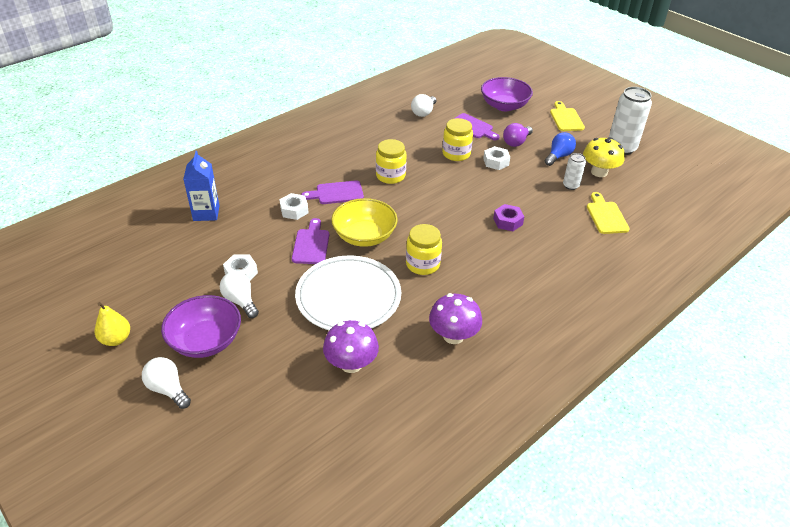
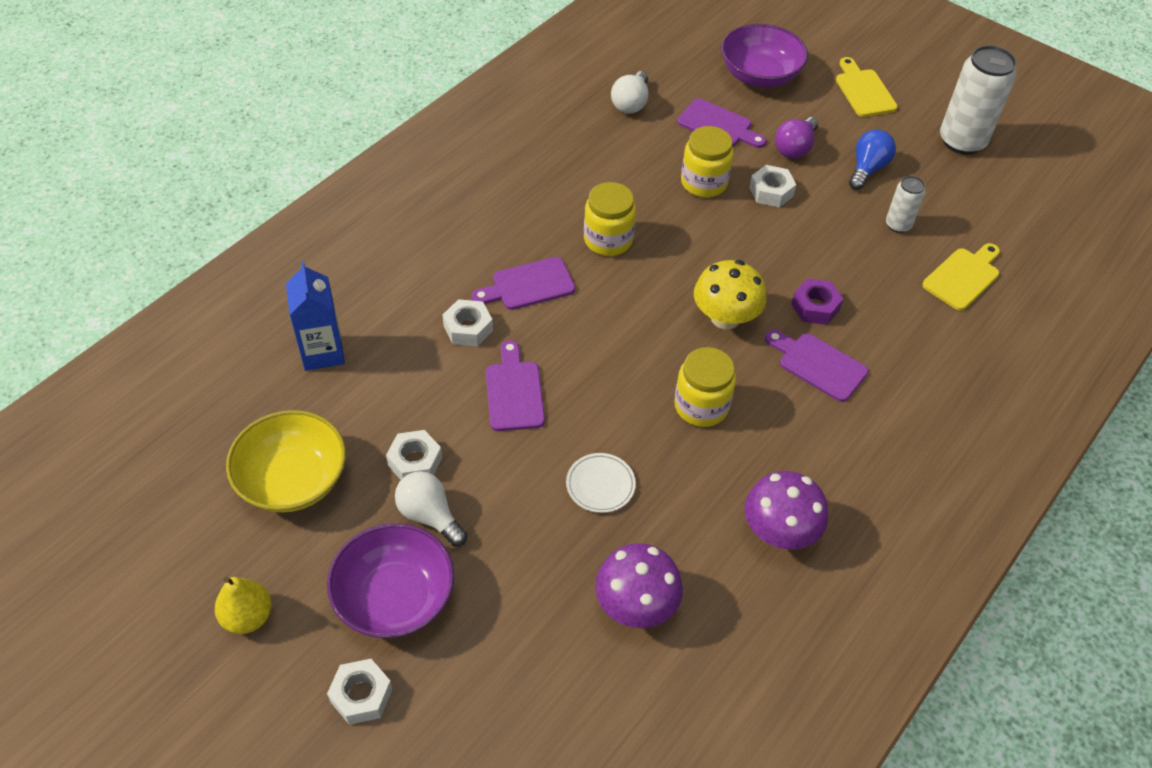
camera: 10 degrees left, 10 degrees up
white light bulb [142,357,191,409] -> white nut [327,659,393,725]
white plate [295,256,401,330] -> white plate [566,453,636,513], size x0.41
yellow bowl [331,198,398,247] -> yellow bowl moved to [226,410,346,513]
yellow mushroom [583,137,625,177] -> yellow mushroom moved to [694,260,766,329]
yellow cutting board [587,192,630,234] -> yellow cutting board turned 60 degrees clockwise [922,243,1000,311]
none -> purple cutting board [765,330,868,402]

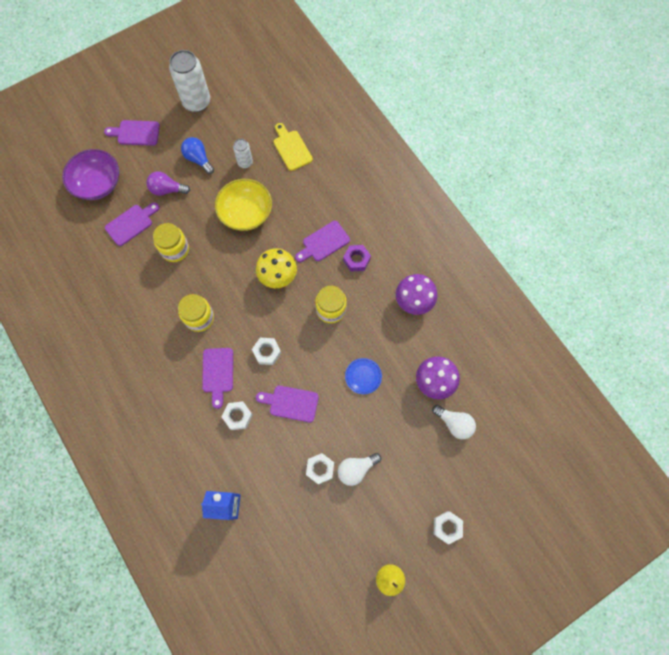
camera: 70 degrees left, 20 degrees up
yellow bowl [226,410,346,513] -> yellow bowl moved to [215,179,272,231]
purple bowl [327,523,455,638] -> none
white plate [566,453,636,513] -> blue plate [345,358,382,394]
white light bulb [611,71,648,114] -> white light bulb moved to [432,405,476,439]
white nut [749,165,796,207] -> white nut moved to [252,338,281,365]
purple light bulb [775,117,818,159] -> purple light bulb turned 135 degrees clockwise [146,171,190,196]
purple nut [791,278,843,325] -> purple nut moved to [343,245,371,272]
yellow cutting board [836,57,898,117] -> purple cutting board [104,120,160,146]

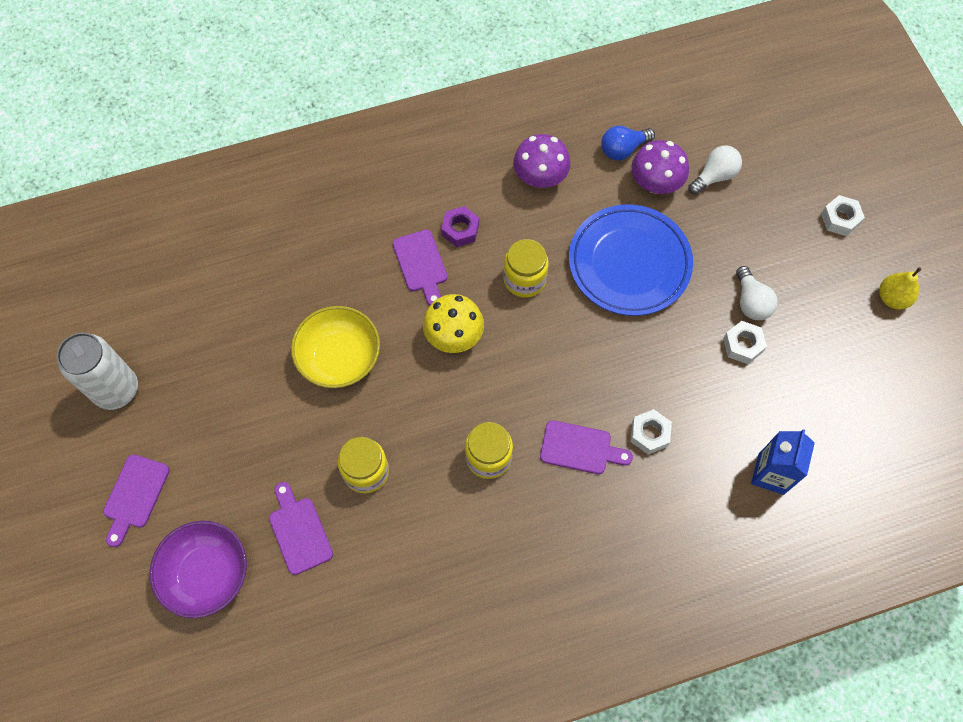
camera: 75 degrees left, 5 degrees down
purple light bulb [146,171,190,196] -> none
blue light bulb [181,137,214,174] -> blue light bulb moved to [601,126,655,161]
white can [233,139,253,168] -> none
white nut [252,338,281,365] -> none
purple cutting board [256,385,319,423] -> none
yellow cutting board [274,123,313,171] -> none
blue plate [345,358,382,394] -> blue plate [569,204,693,316], size x2.44

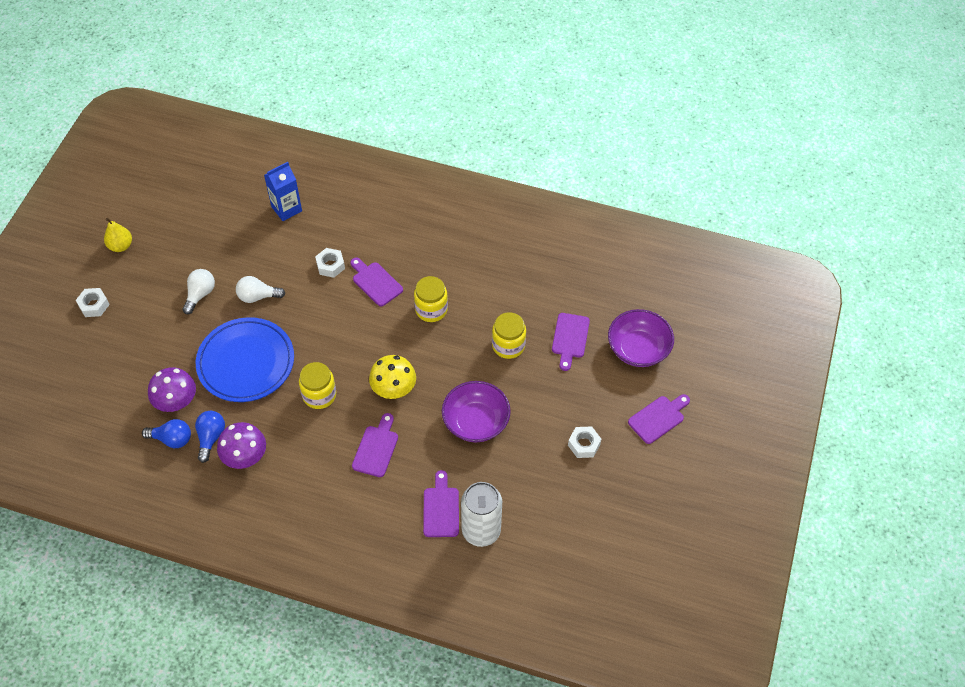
camera: 145 degrees left, 10 degrees down
white can [57,332,138,410] -> white can moved to [461,482,502,547]
yellow bowl [291,306,380,388] -> purple bowl [442,381,511,442]
purple nut [441,206,479,247] -> none
white light bulb [688,145,742,195] -> white light bulb moved to [236,276,285,303]
white nut [723,321,767,364] -> white nut moved to [568,427,601,458]
none -> blue light bulb [195,411,225,463]
none -> purple cutting board [423,470,459,537]

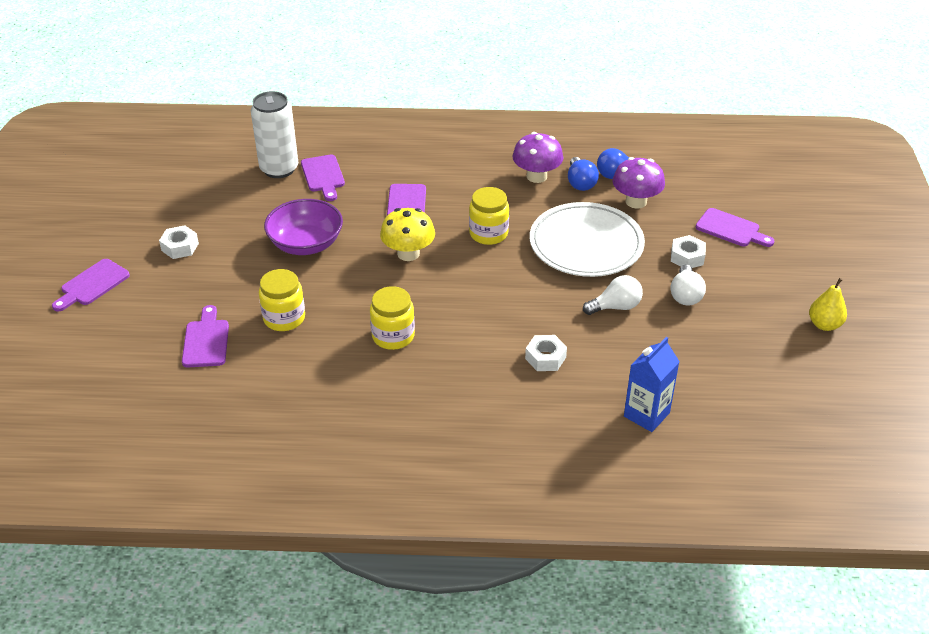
camera: 165 degrees right, 15 degrees down
white nut [76,288,110,317] -> white nut moved to [671,235,706,268]
blue plate [196,317,294,402] -> white plate [530,202,645,277]
purple cutting board [350,257,403,306] -> purple cutting board moved to [696,208,774,247]
purple bowl [608,309,674,367] -> none

